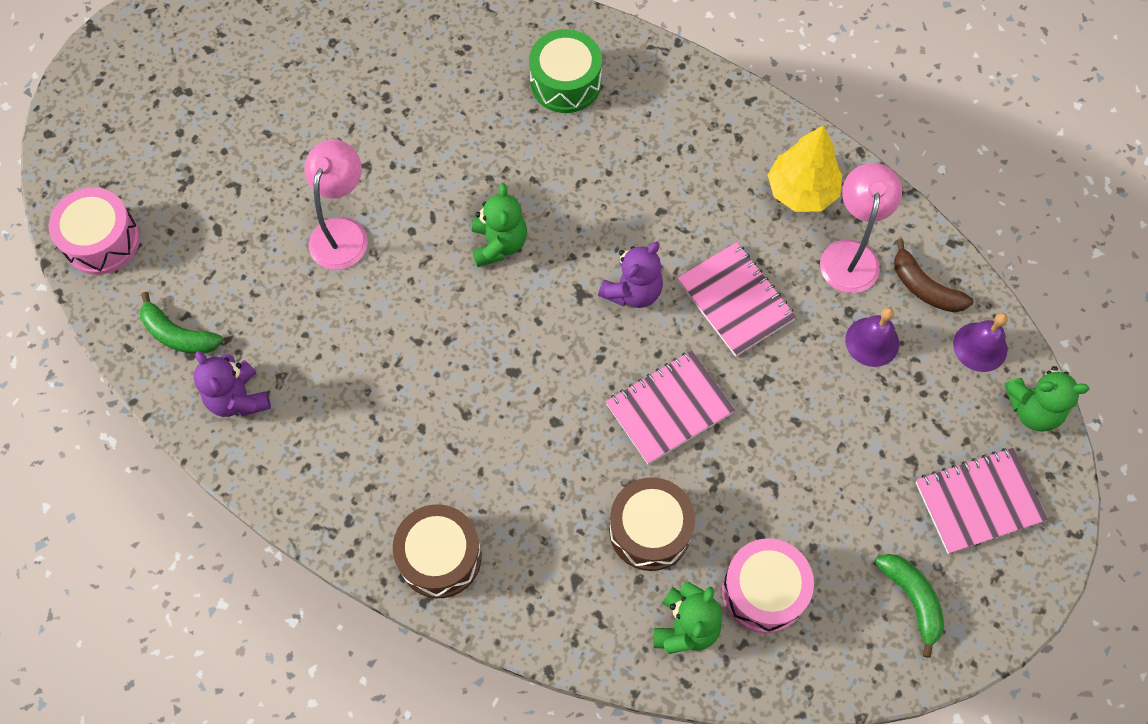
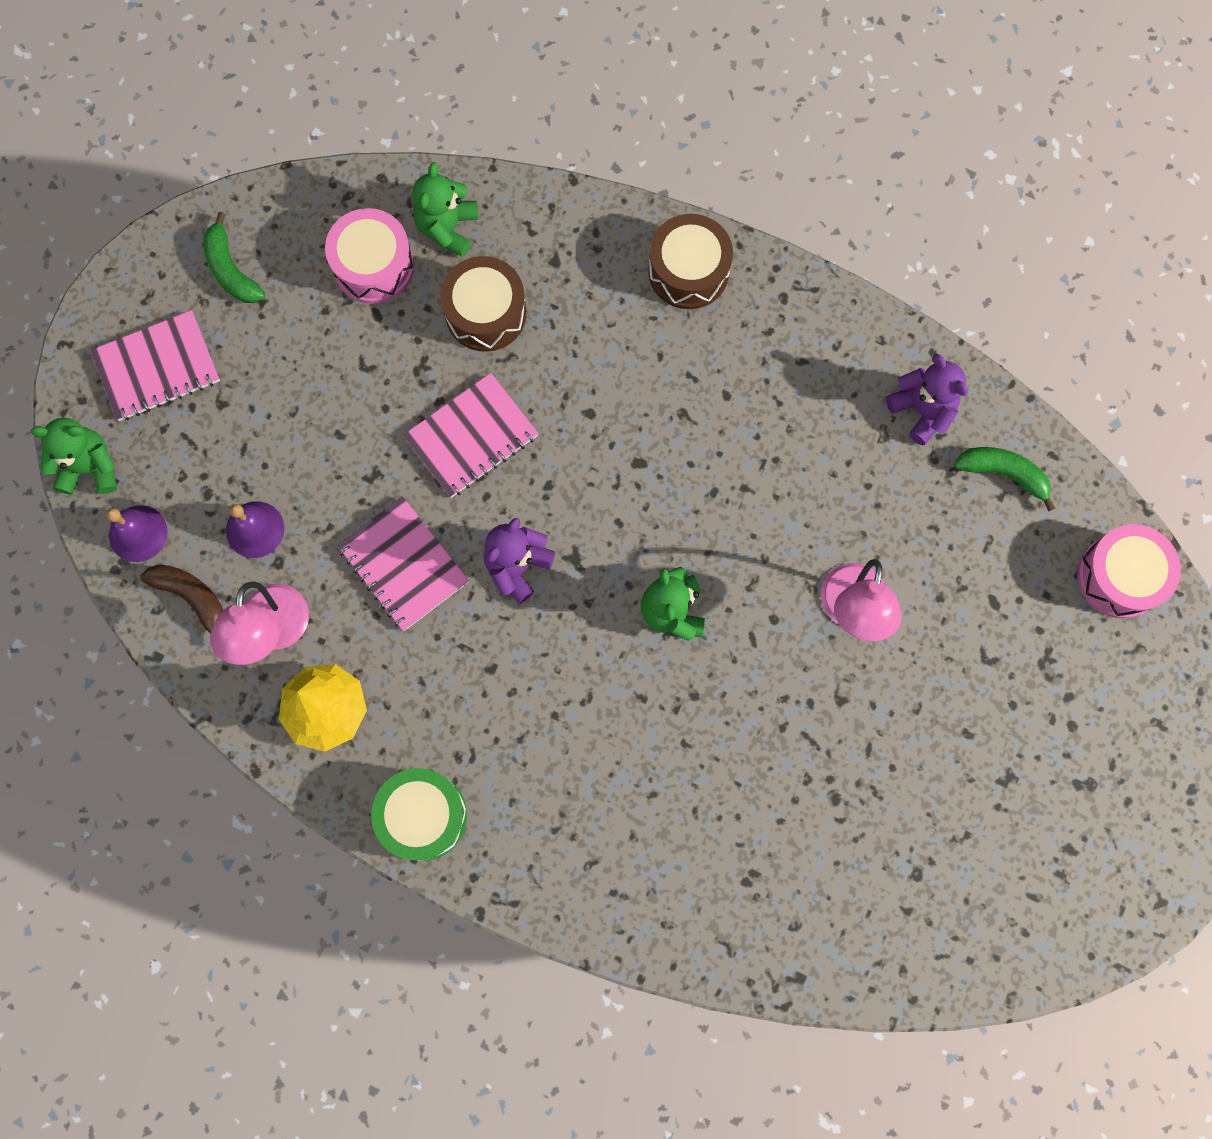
camera: 175 degrees right, 10 degrees up
green drum [529,29,602,113] -> green drum moved to [371,768,467,861]

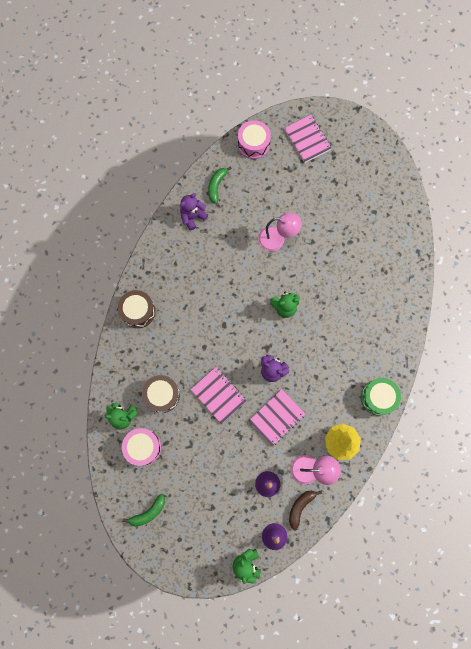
camera: 95 degrees left, 0 degrees up
pink notebook [90,310,220,421] -> pink notebook moved to [284,115,332,163]

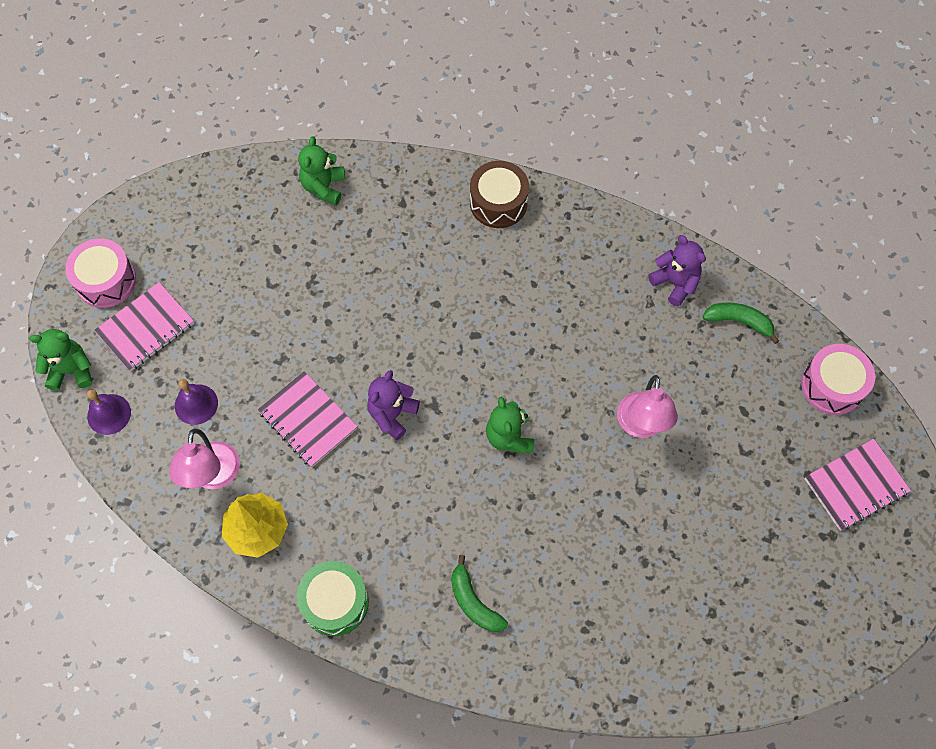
camera: 90 degrees right, 10 degrees down
pink drum [122,428,161,466] -> pink drum moved to [65,239,136,308]
green banana [122,494,165,527] -> green banana moved to [451,555,508,632]
brown drum [142,375,180,413] -> none
pink notebook [191,367,247,424] -> pink notebook moved to [95,282,194,372]
brown banana [289,490,322,531] -> none

